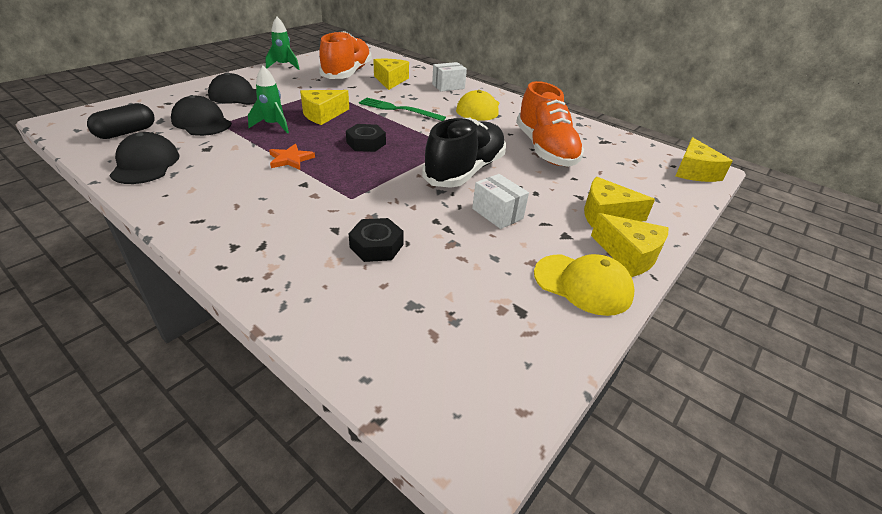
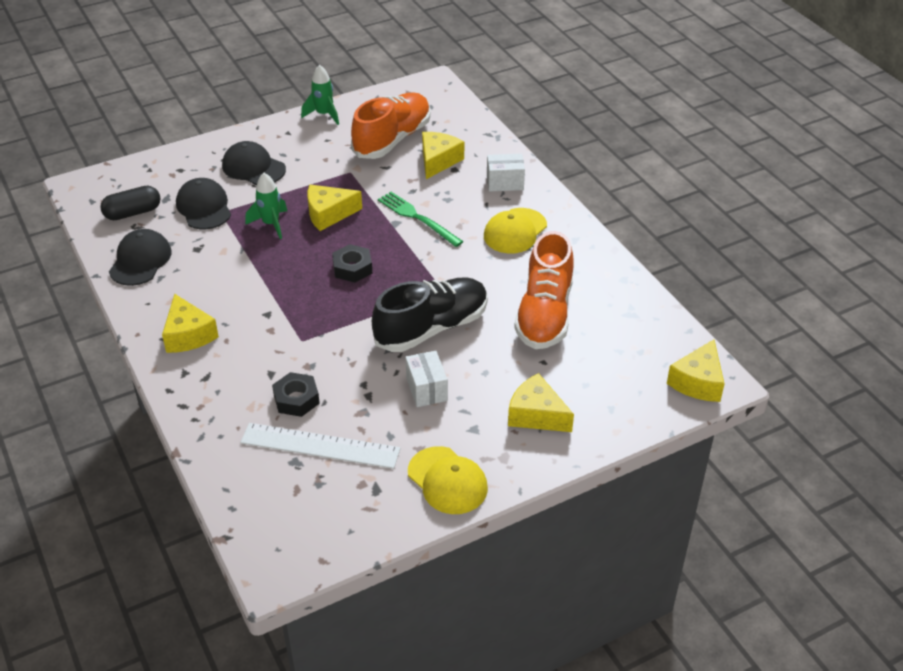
camera: 25 degrees right, 5 degrees up
orange star [269,144,315,170] -> none
yellow cheese [591,213,668,277] -> yellow cheese moved to [162,293,219,353]
none -> white ruler [240,423,401,469]

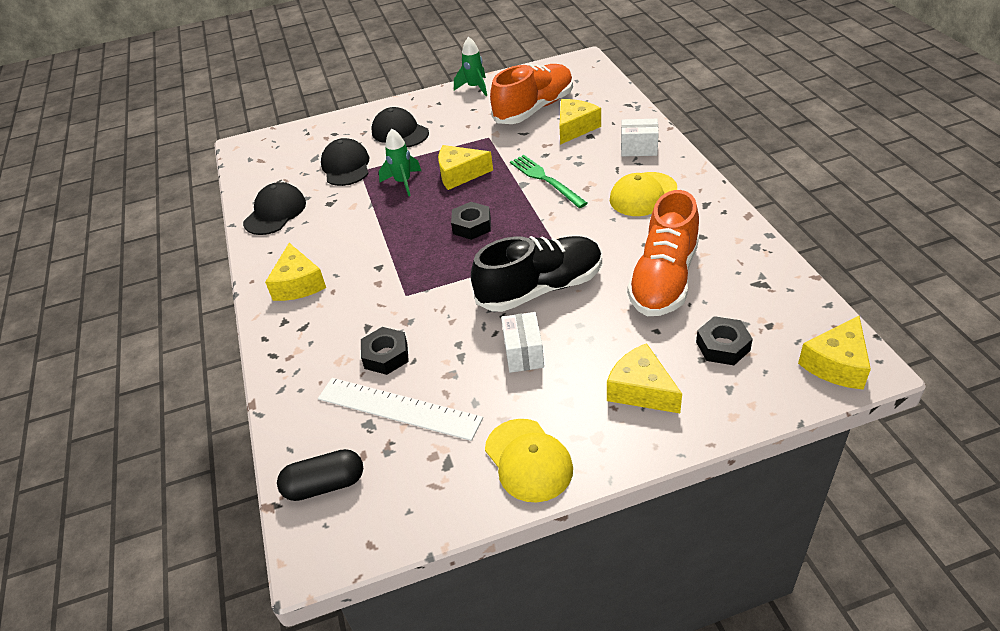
camera: 15 degrees right, 0 degrees up
black capsule [100,185,161,220] -> black capsule moved to [277,449,363,501]
none -> black nut [696,316,753,365]

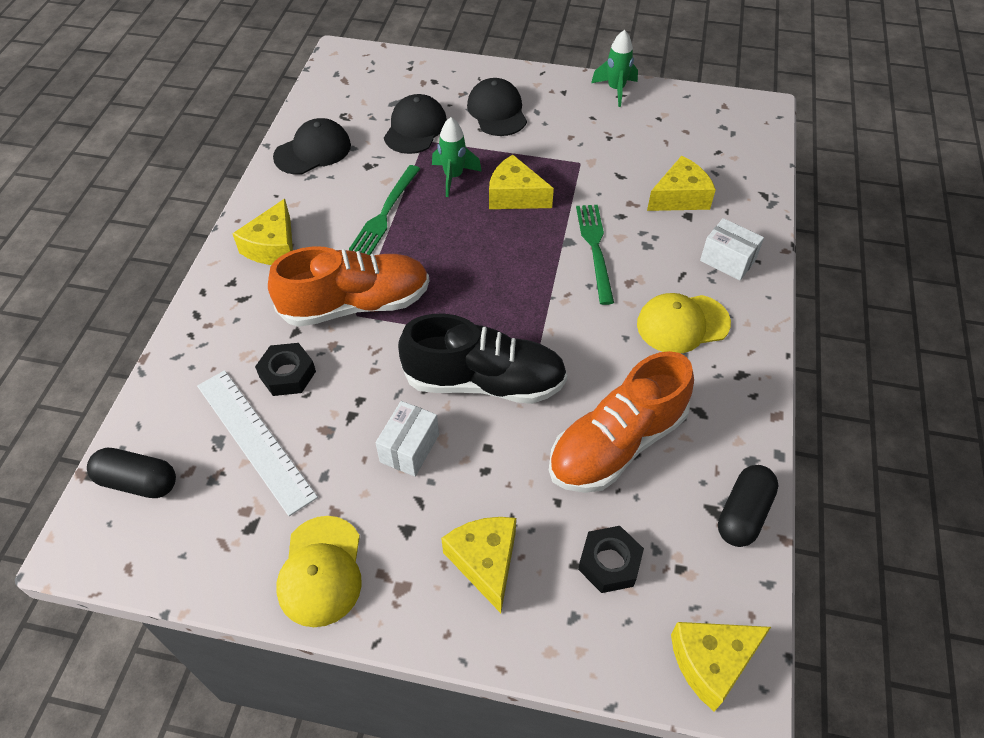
camera: 25 degrees right, 10 degrees up
black nut [451,202,491,240] -> none
orange shoe [490,64,573,124] -> orange shoe moved to [268,246,429,327]
none -> green fork [349,165,420,255]
none -> black capsule [718,465,779,547]

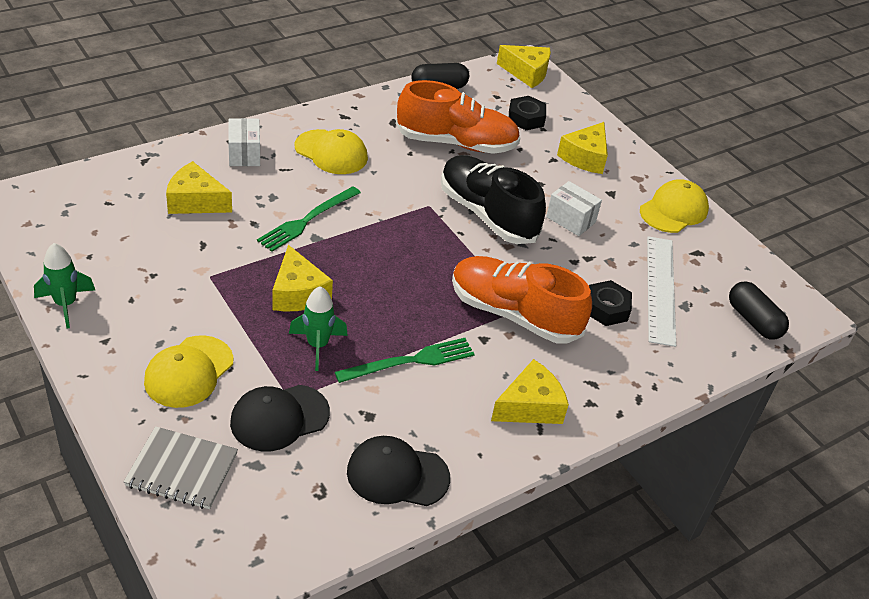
camera: 140 degrees left, 10 degrees down
white box [376,401,439,477] -> white box turned 60 degrees clockwise [546,181,602,236]
black cap [467,78,527,136] -> yellow cap [144,335,234,408]
none -> grey notebook [124,426,238,509]

